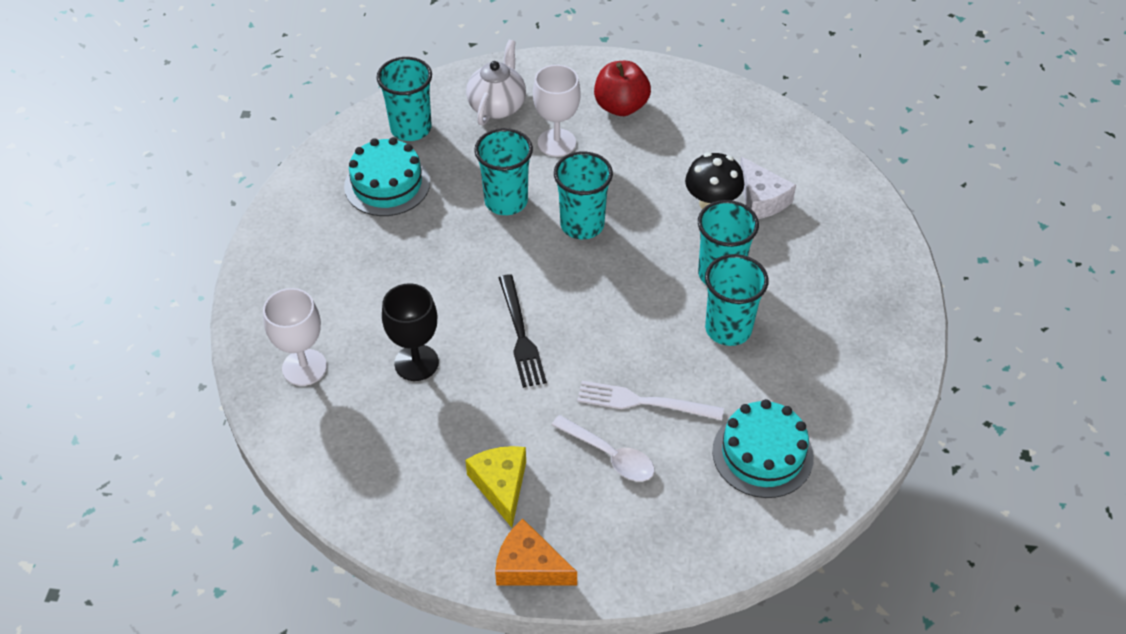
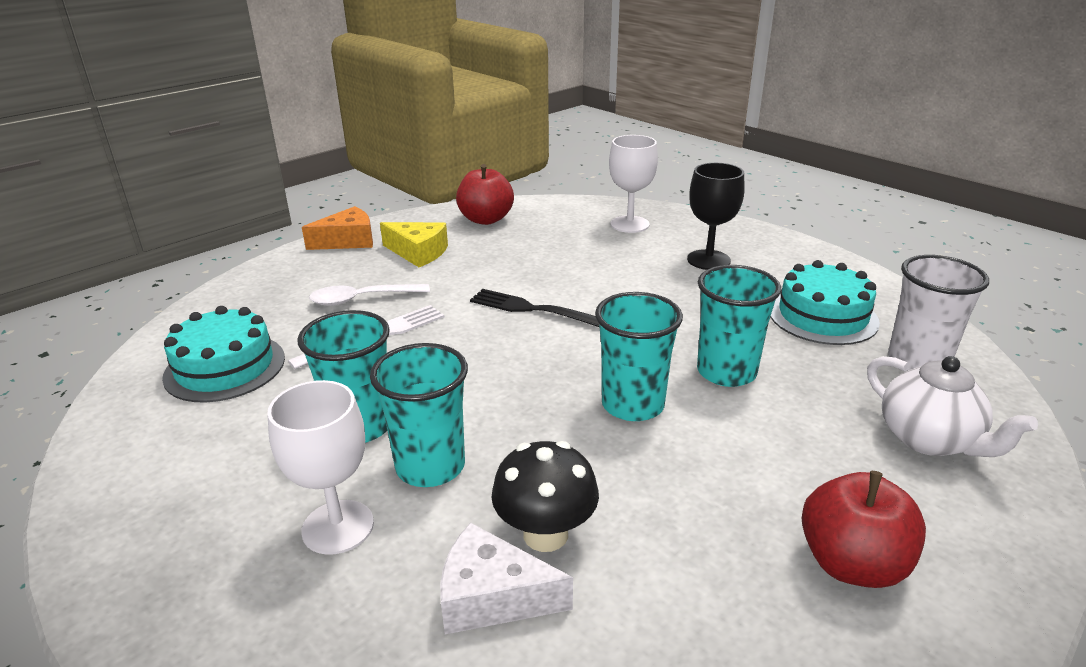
camera: 130 degrees right, 20 degrees down
turquoise cup [377,57,432,141] -> white cup [888,255,989,371]
black goblet [382,284,439,381] -> black goblet moved to [687,163,745,270]
white goblet [533,65,581,157] -> white goblet moved to [267,380,374,555]
none -> red apple [456,164,514,225]

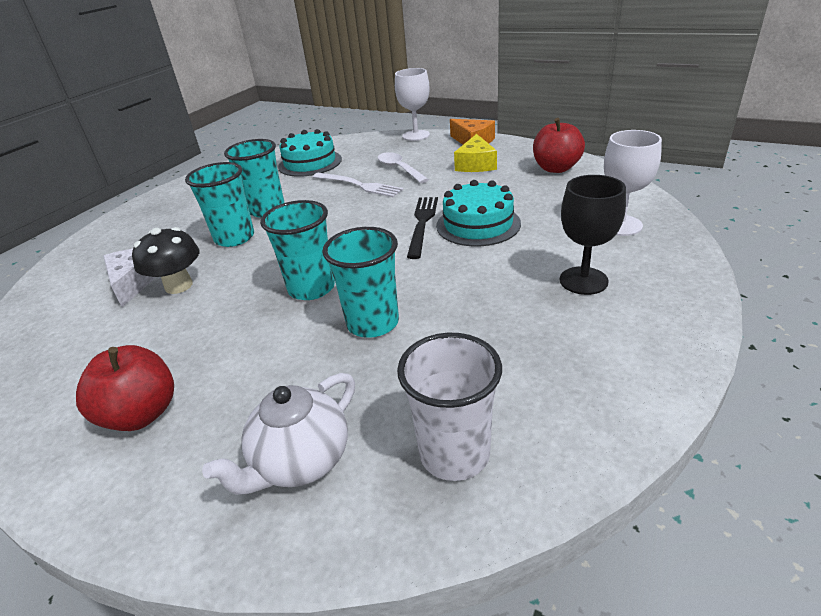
camera: 75 degrees right, 5 degrees up
white goblet [267,380,374,555] -> white goblet moved to [395,68,430,141]
turquoise cake [770,260,880,345] -> turquoise cake moved to [436,180,521,246]

